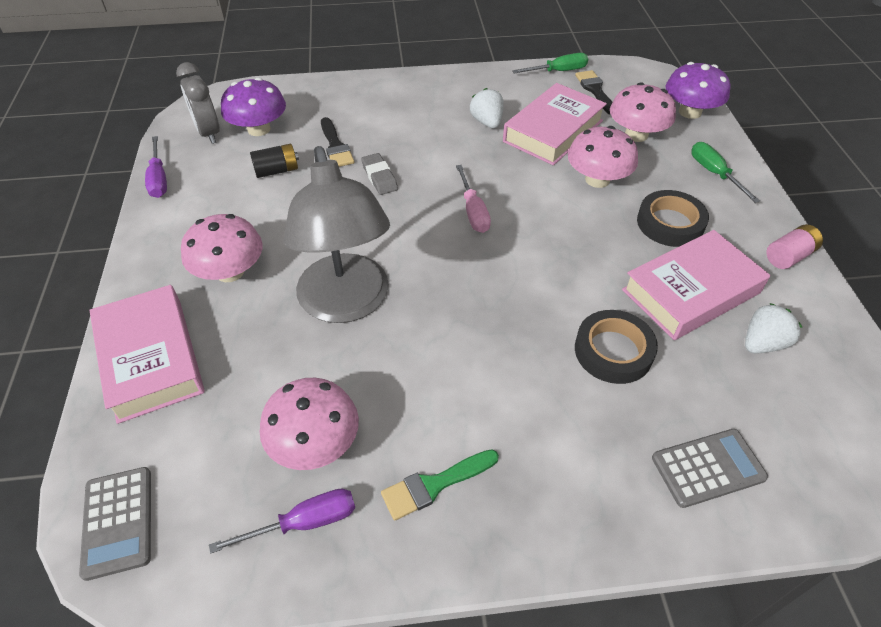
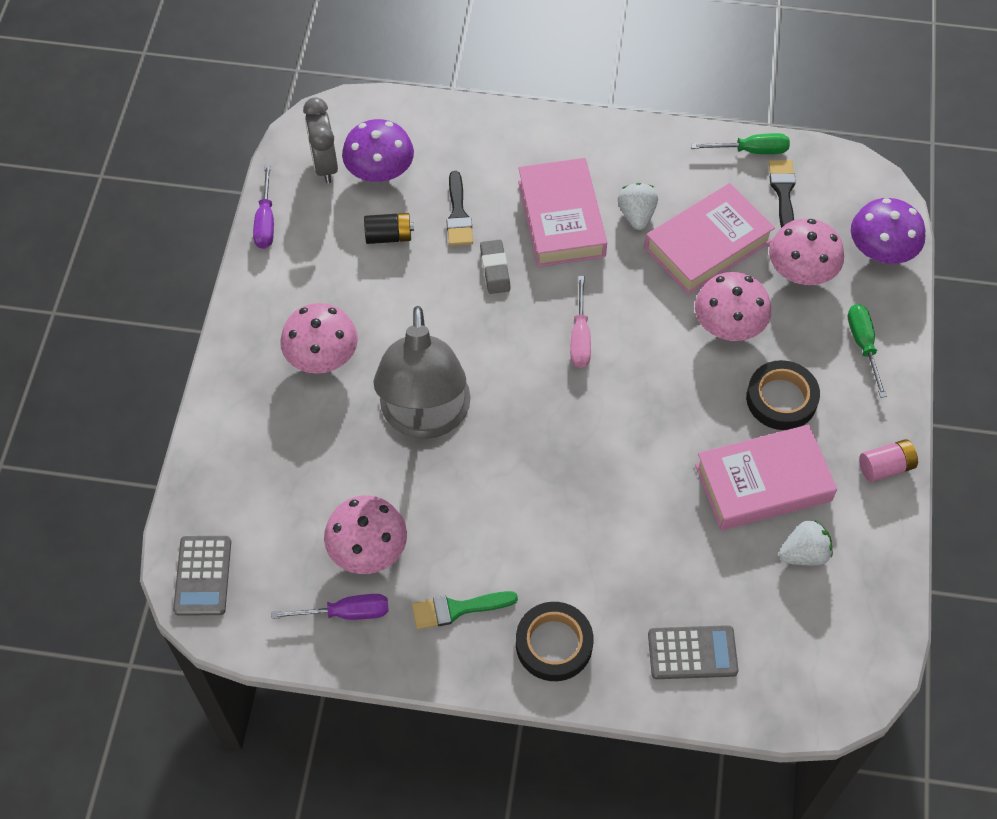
camera: 15 degrees right, 10 degrees up
pink book [89,285,205,424] -> pink book moved to [518,158,607,267]
black tape [575,310,658,384] -> black tape moved to [516,602,593,681]

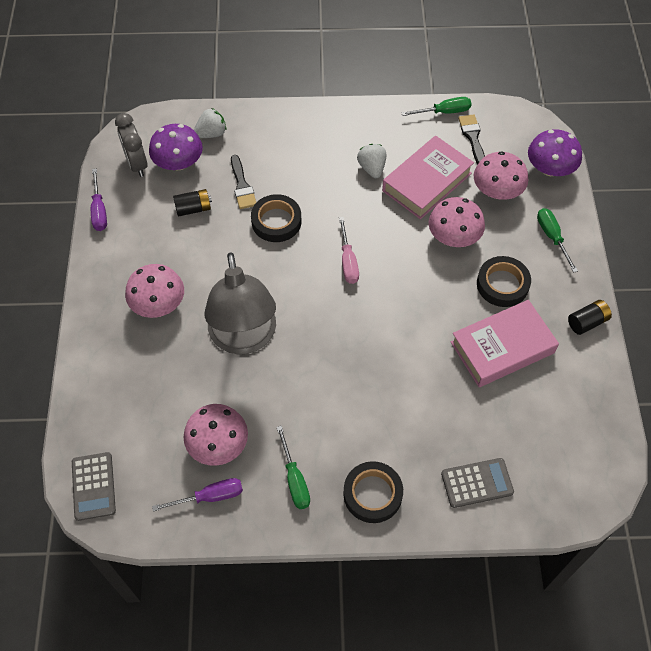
camera: 10 degrees left, 0 degrees up
green brush [412,591,518,630] -> green screwdriver [277,426,310,509]
grey eraser [480,239,511,294] -> black tape [251,194,301,242]
pink book [518,158,607,267] -> none
white strawberry [779,520,833,565] -> white strawberry moved to [194,108,226,138]
pink battery [859,439,918,482] -> black battery [568,300,612,335]

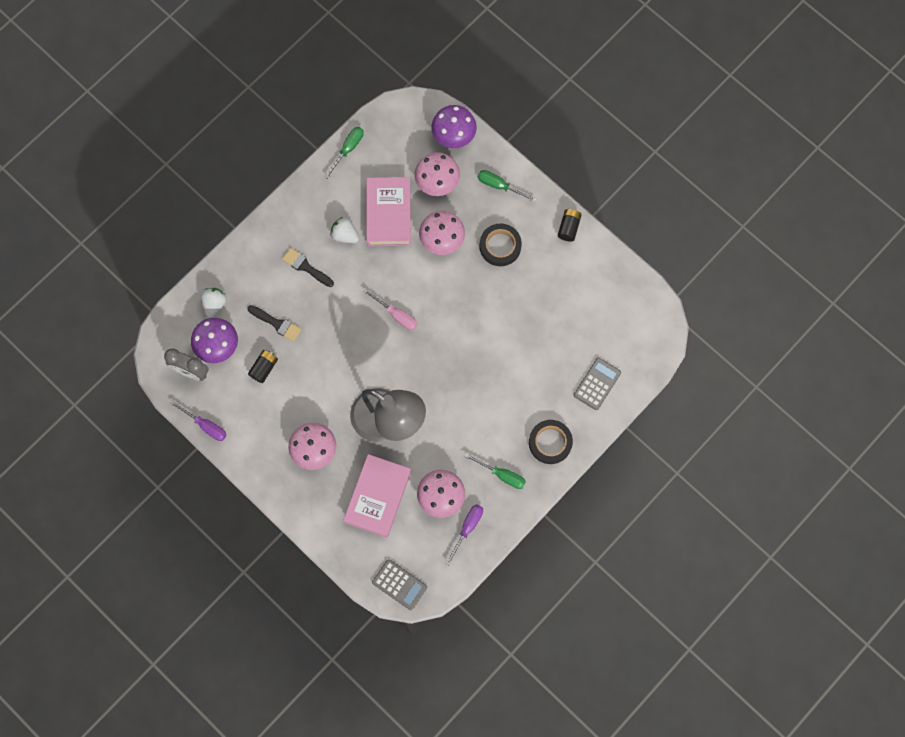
camera: 45 degrees left, 15 degrees up
black tape [251,194,301,242] -> none
pink book [451,300,559,387] -> pink book moved to [343,454,411,538]
black brush [458,114,485,164] -> black brush moved to [282,248,334,287]

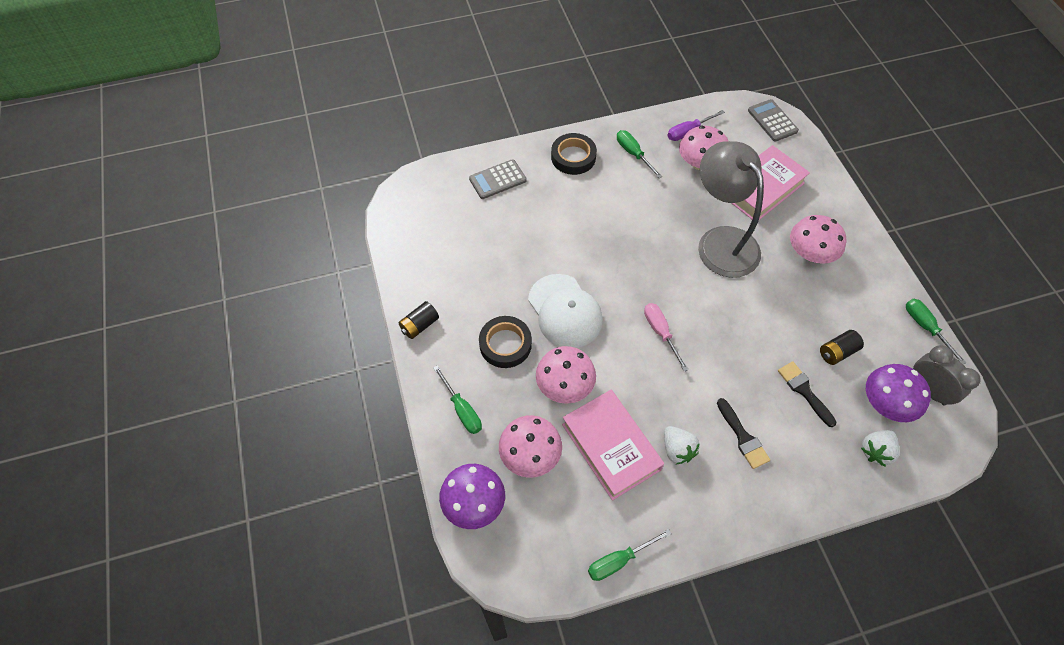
camera: 150 degrees left, 15 degrees down
purple screwdriver [170,400,227,441] -> green screwdriver [906,299,966,365]
pink book [366,177,411,247] -> pink book turned 60 degrees counterclockwise [562,390,664,500]
none -> white cap [528,274,603,348]

